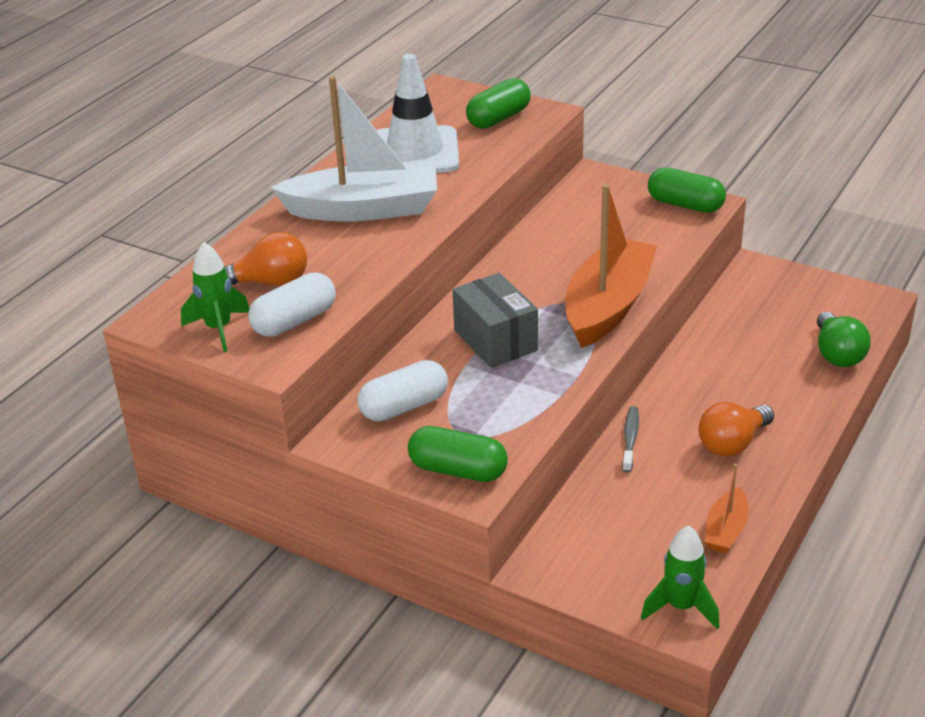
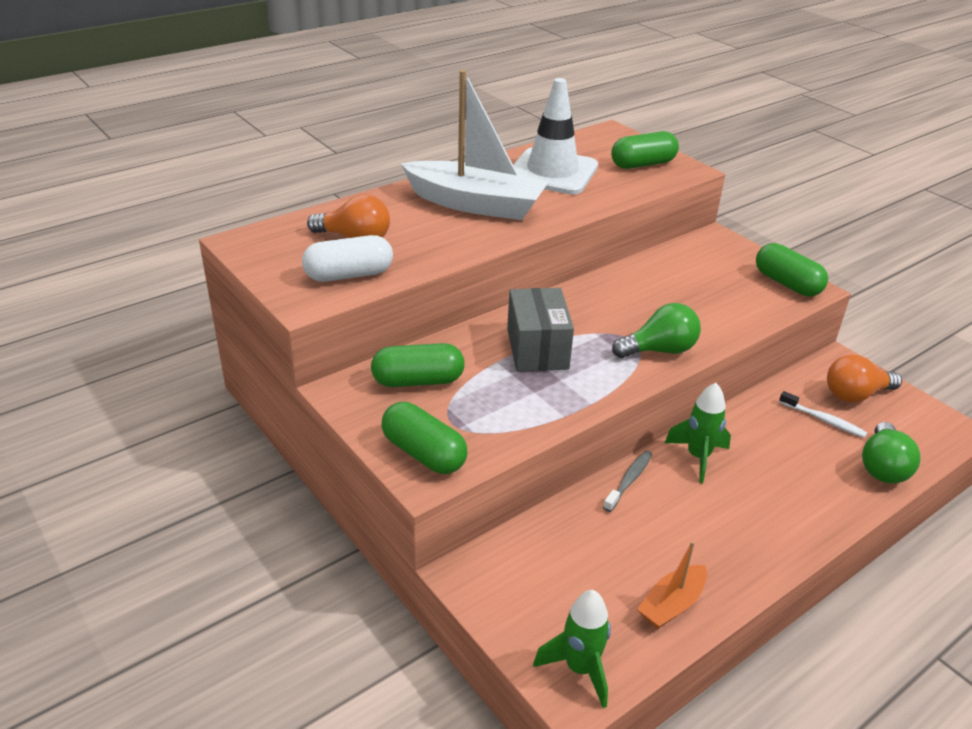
camera: 20 degrees right, 0 degrees up
green rocket [181,242,250,352] -> green rocket moved to [665,383,731,483]
white capsule [358,360,448,421] -> green capsule [371,343,465,387]
orange boat [566,184,657,348] -> green light bulb [612,303,701,358]
orange light bulb [698,402,774,457] -> orange light bulb moved to [827,355,902,403]
none -> white toothbrush [779,391,867,438]

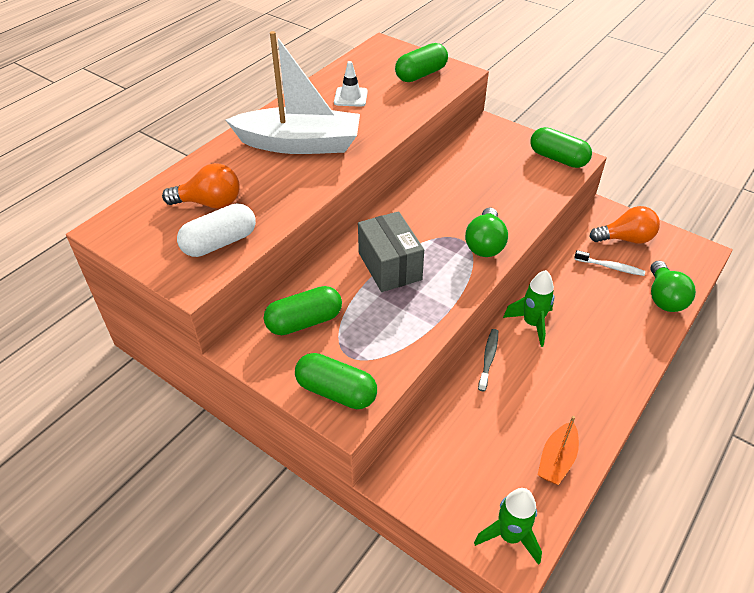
camera: 15 degrees left, 10 degrees up
white traffic cone [513,78,598,195] -> white traffic cone [334,61,368,107], size x0.47
green light bulb [612,303,701,358] -> green light bulb turned 135 degrees clockwise [465,208,508,257]
orange light bulb [827,355,902,403] -> orange light bulb turned 150 degrees counterclockwise [589,206,660,244]

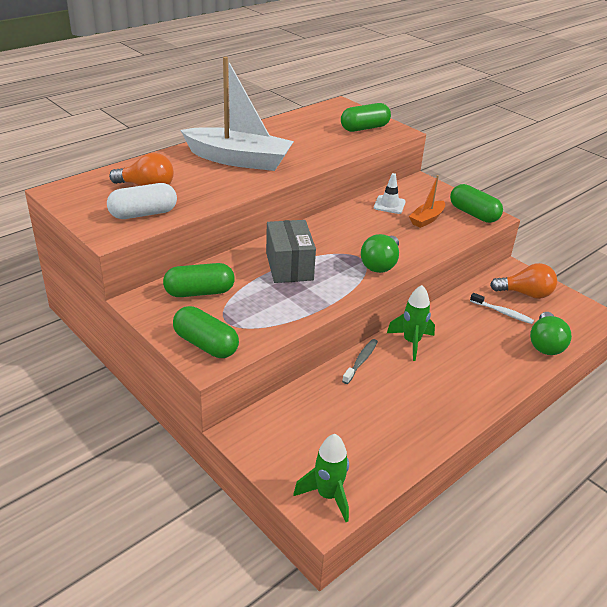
camera: 10 degrees right, 10 degrees down
white traffic cone [334,61,368,107] -> white traffic cone moved to [374,173,406,214]
orange boat [538,416,579,485] -> orange boat moved to [409,175,445,228]

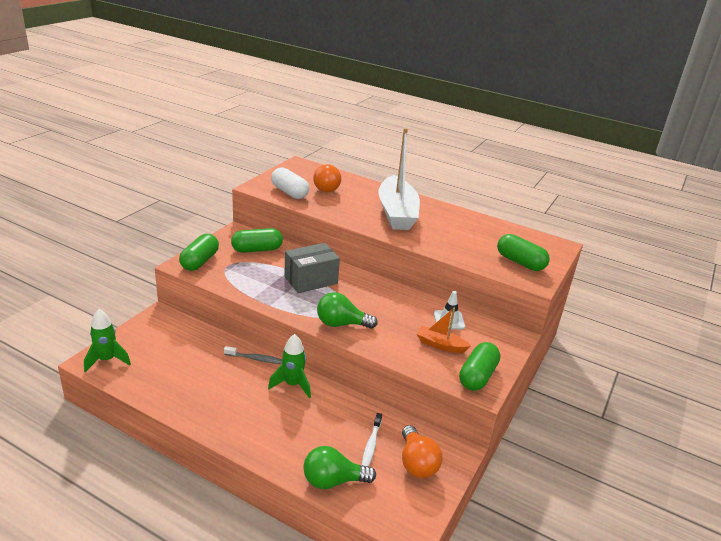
camera: 70 degrees right, 5 degrees down
green capsule [163,263,235,297] -> green capsule turned 75 degrees counterclockwise [231,228,283,253]

